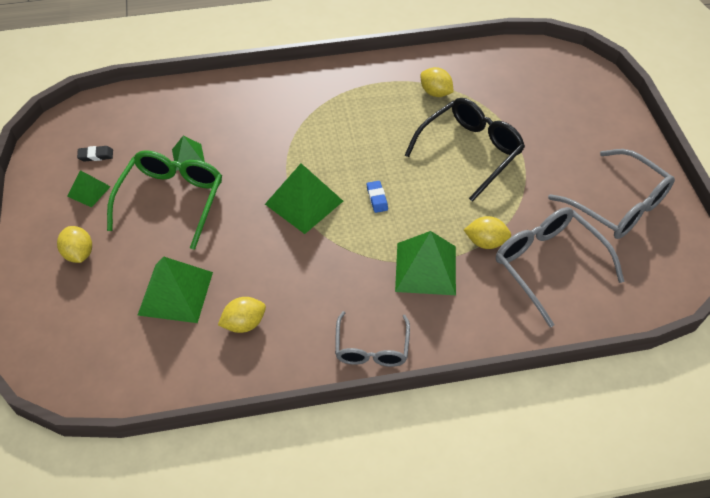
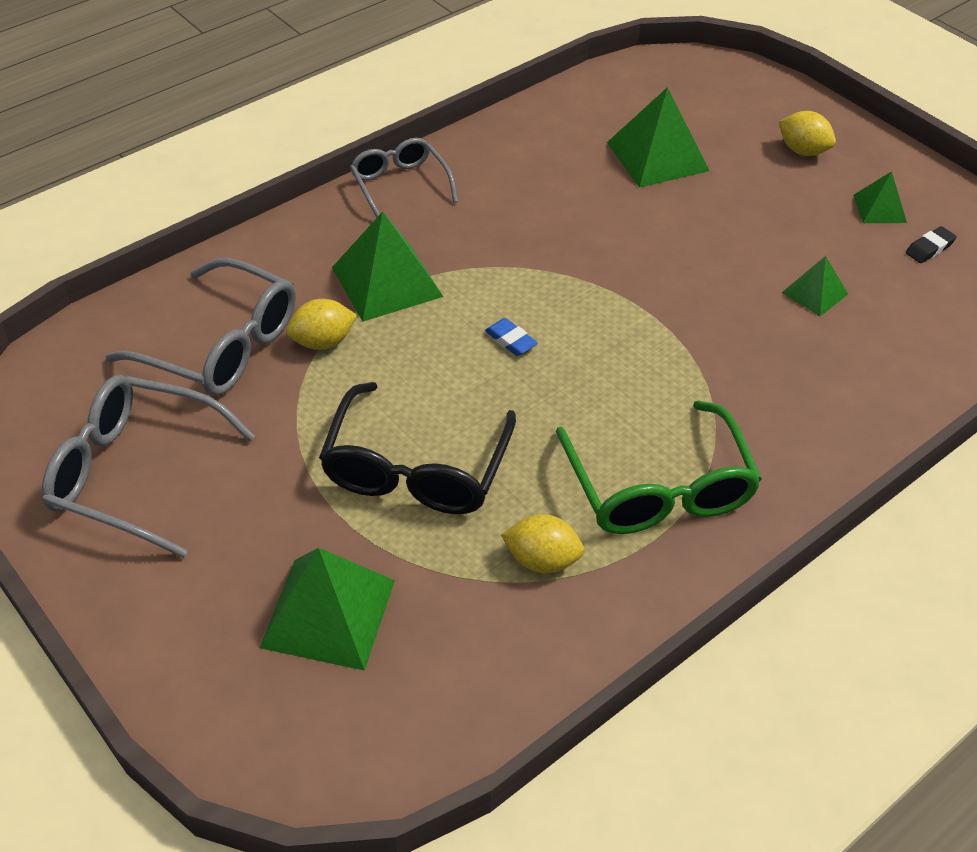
camera: 150 degrees right, 5 degrees down
green glasses [107,150,222,250] -> green glasses moved to [556,401,762,534]
yellow lemon [218,297,266,333] -> none
green pyramid [265,163,343,234] -> green pyramid moved to [259,548,395,671]

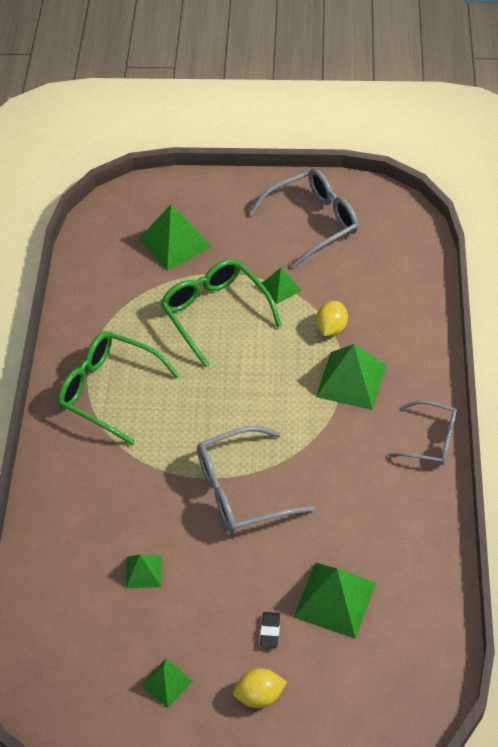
camera: 135 degrees right, 5 degrees up
grey glasses [106,258,296,396] -> grey glasses moved to [197,426,315,533]
black glasses [319,382,516,514] -> green glasses [161,259,282,367]
blue eraser [485,318,538,356] -> none
yellow lemon [501,514,585,573] -> none
black eraser [906,226,957,263] -> black eraser moved to [260,612,280,648]
none -> green pyramid [262,267,302,304]

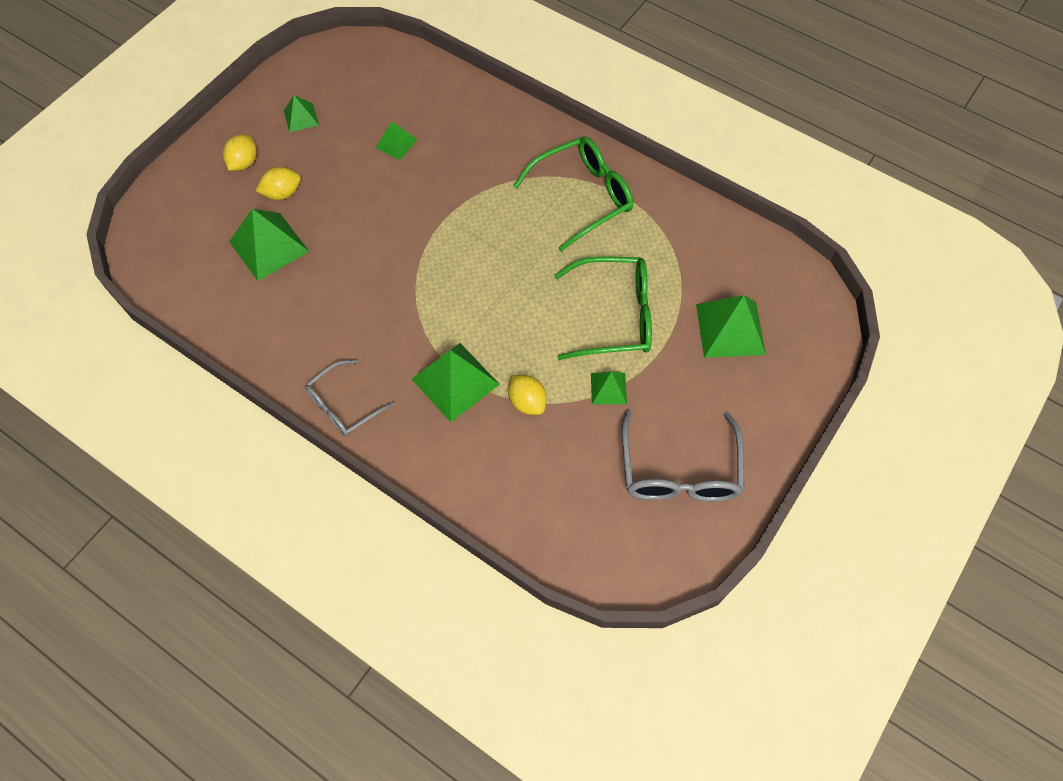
camera: 120 degrees right, 10 degrees up
grey glasses [197,426,315,533] -> none
black eraser [260,612,280,648] -> yellow lemon [256,167,301,200]

